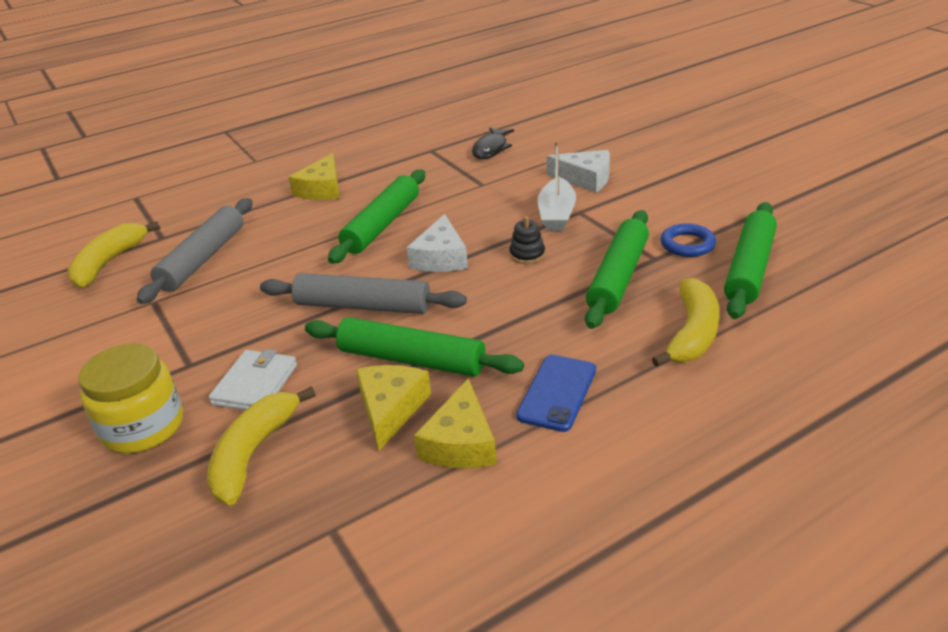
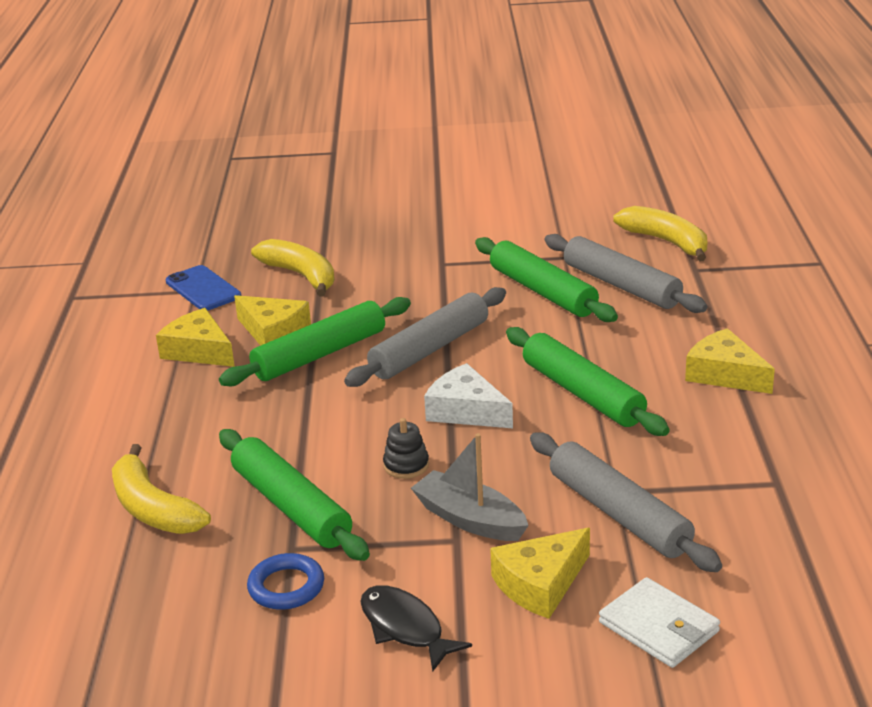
camera: 120 degrees right, 5 degrees down
yellow jar [79,344,183,453] -> none
white wallet [209,349,297,410] -> white wallet moved to [599,577,720,668]
black fish [472,127,514,159] -> black fish moved to [360,585,472,672]
blue phone [516,355,596,432] -> blue phone moved to [166,265,241,311]
white boat [538,141,576,231] -> grey boat [411,433,529,541]
white cheese [547,150,610,192] -> yellow cheese [490,528,590,619]
green rolling pin [724,202,777,319] -> green rolling pin moved to [475,237,618,322]
none -> grey rolling pin [530,432,722,572]

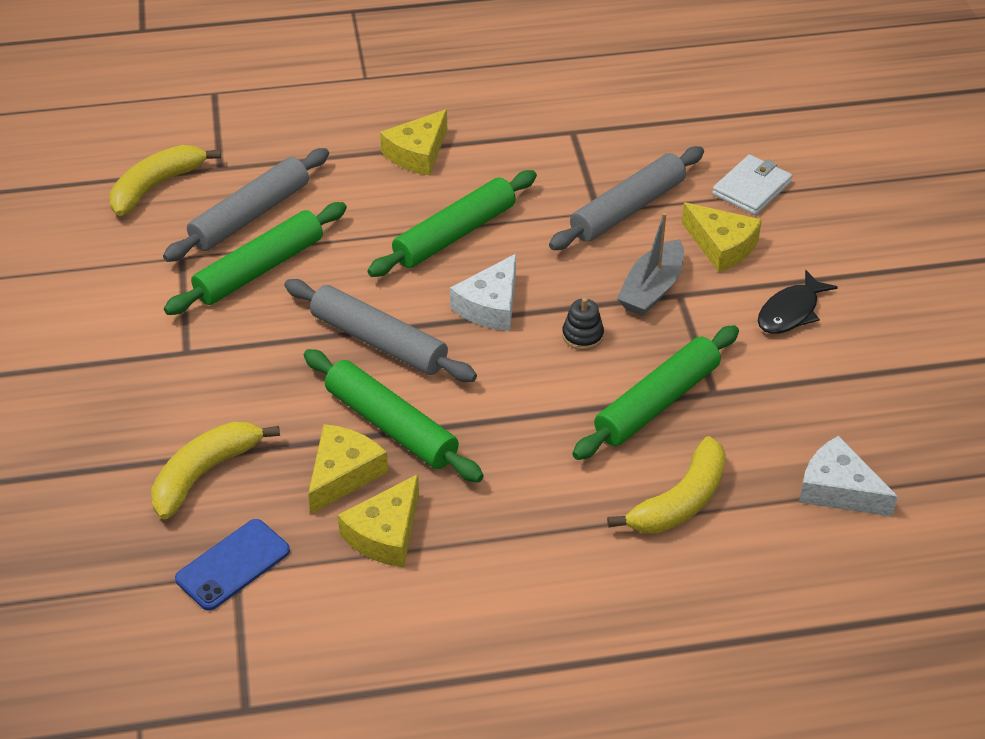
camera: 100 degrees left, 15 degrees up
blue ring [247,553,324,610] -> none
none -> white cheese [799,436,898,517]

